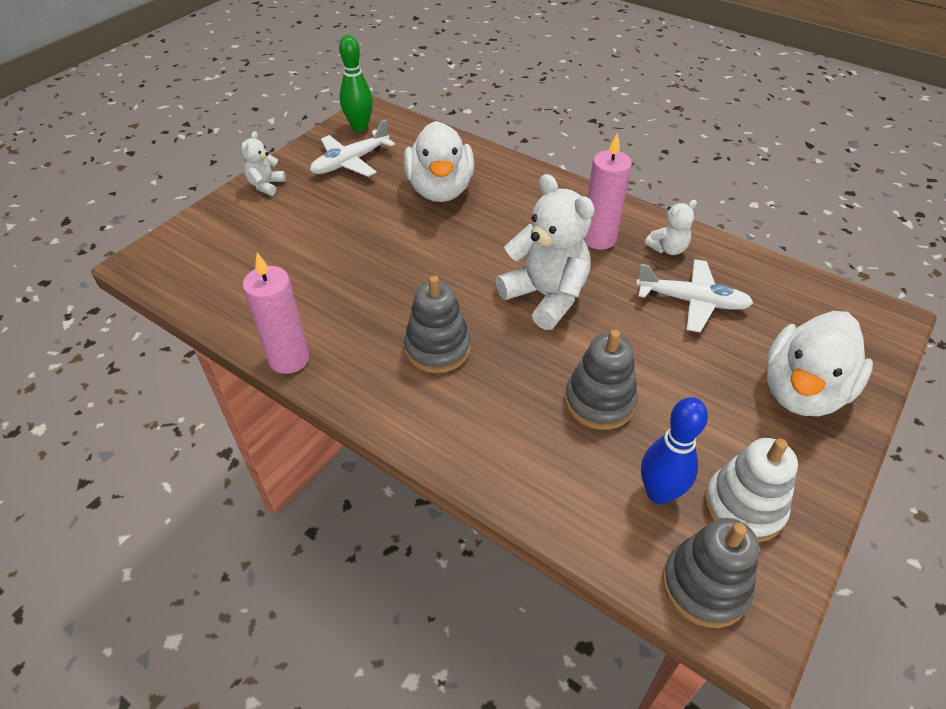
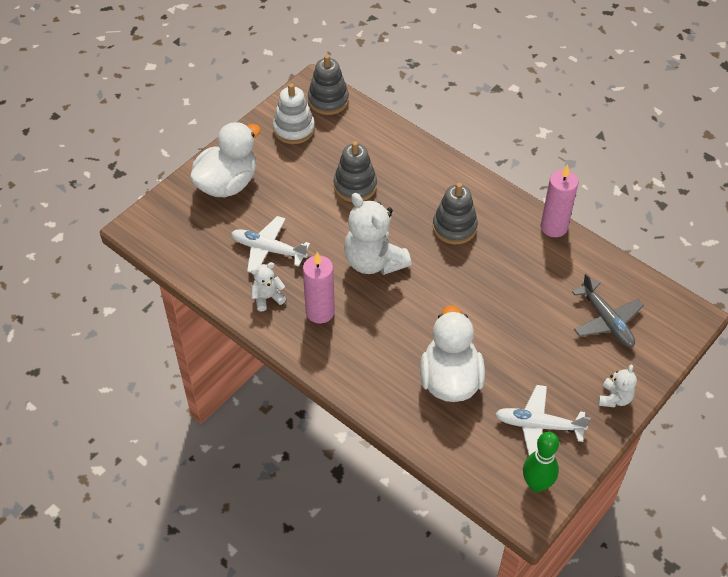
camera: 175 degrees left, 5 degrees up
white plane [310,120,395,177] -> white plane turned 135 degrees counterclockwise [495,385,591,456]
blue bowling pin [641,397,708,504] -> none
none -> grey plane [572,273,644,347]

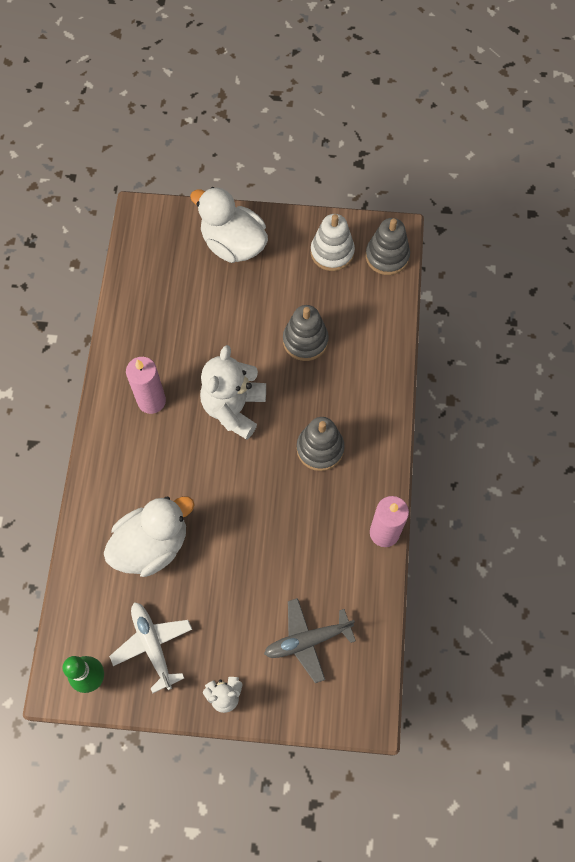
camera: 55 degrees right, 15 degrees up
white duck [190,122,261,197] -> white duck turned 150 degrees counterclockwise [190,187,268,263]
white plane [231,216,310,273] -> none
white teddy bear [251,262,286,312] -> none
grey plane [572,273,644,347] -> grey plane turned 45 degrees clockwise [264,598,356,683]

